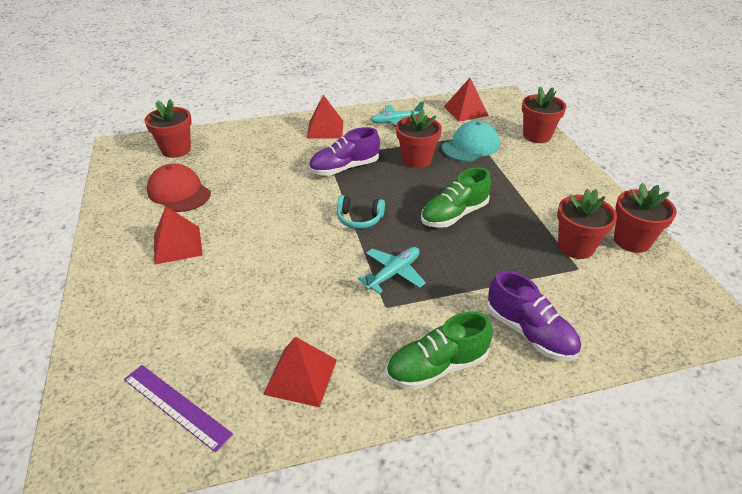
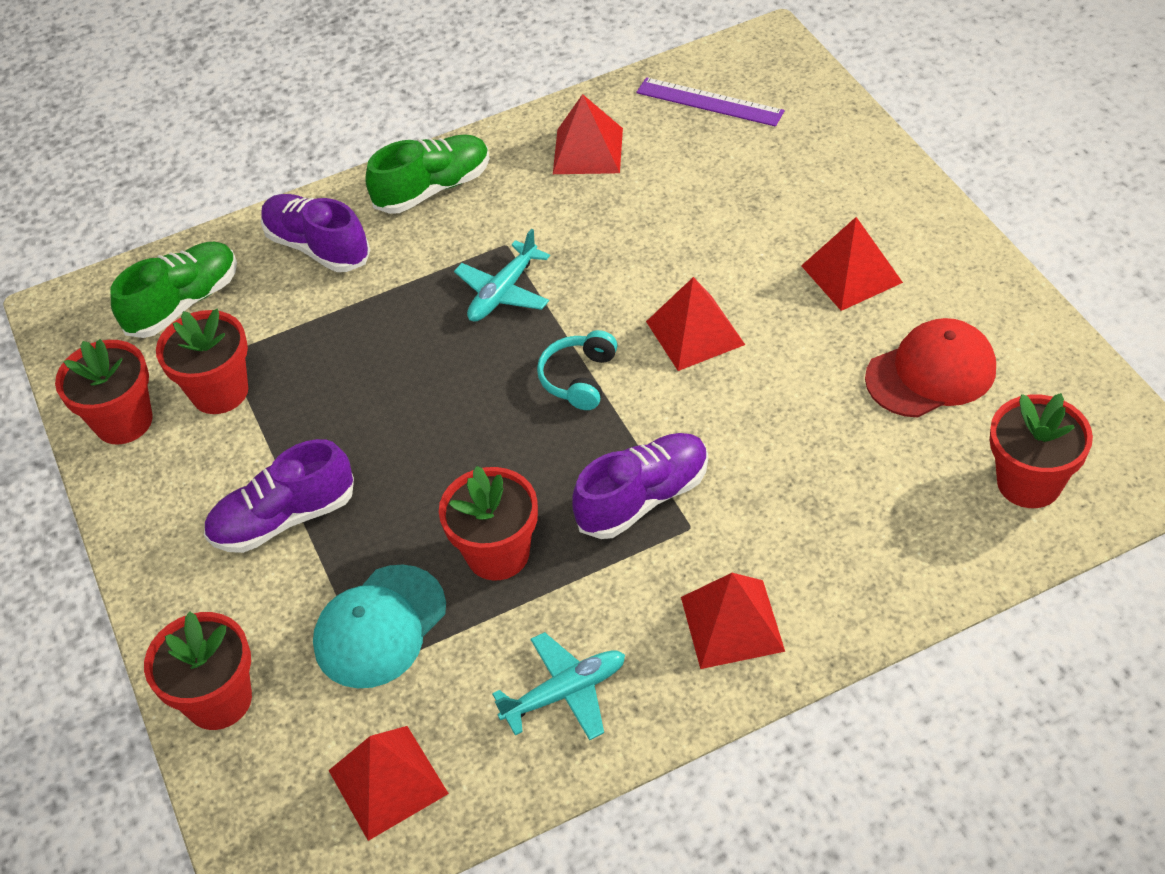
camera: 175 degrees right, 10 degrees up
red cap [147,163,211,212] -> red cap turned 60 degrees counterclockwise [865,318,996,417]
turquoise headphones [337,195,385,229] -> turquoise headphones turned 75 degrees counterclockwise [537,330,618,410]
green shoe [421,167,491,228] -> green shoe moved to [110,242,237,338]
none -> purple shoe [204,439,354,553]
none -> red pyramid [646,277,745,371]

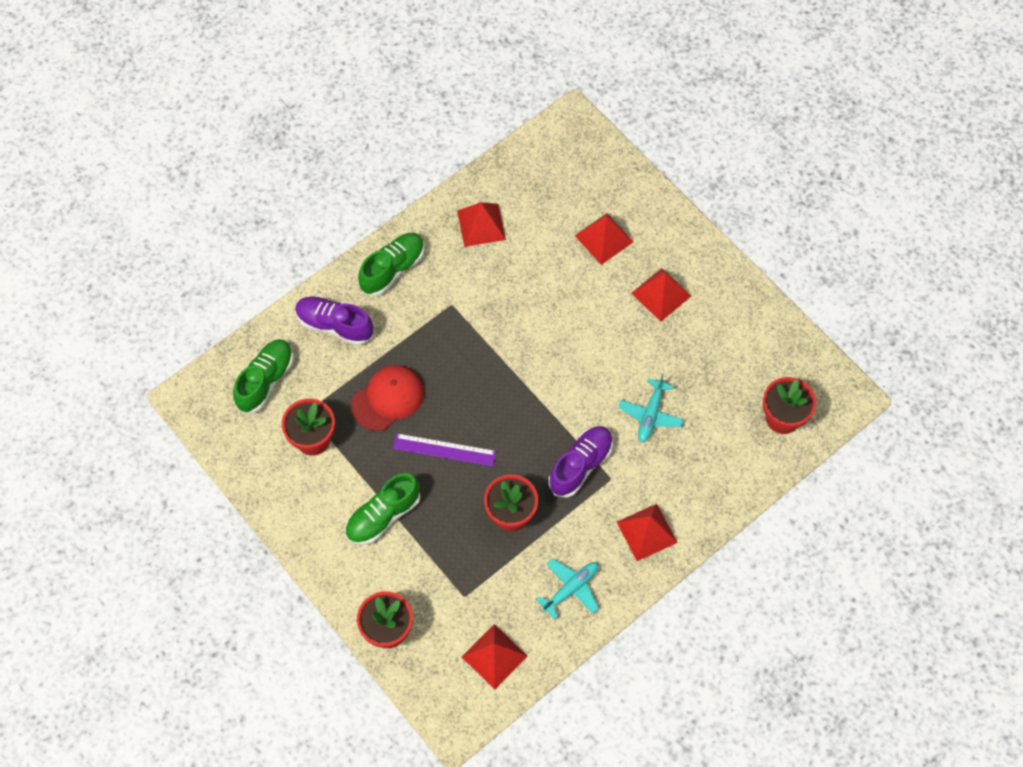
camera: 20 degrees left, 15 degrees up
red flower pot [55,339,153,444] -> none
purple shoe [204,439,354,553] -> green shoe [345,473,421,545]
turquoise cap [313,564,446,688] -> none
turquoise plane [454,229,550,322] -> turquoise plane moved to [618,374,684,443]
turquoise headphones [537,330,618,410] -> none
purple ruler [636,77,785,127] -> purple ruler moved to [393,433,496,467]
red pyramid [646,277,745,371] -> red pyramid moved to [575,213,633,265]
red cap [865,318,996,417] -> red cap moved to [351,365,424,431]

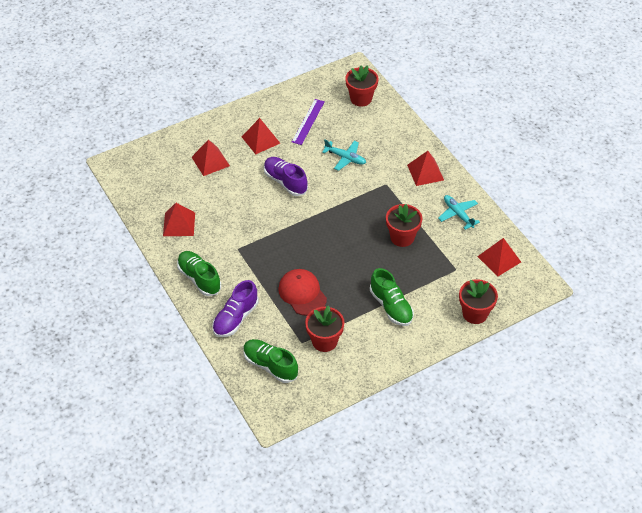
camera: 80 degrees left, 15 degrees down
purple ruler [393,433,496,467] -> purple ruler moved to [292,99,325,145]
purple shoe [549,426,613,498] -> purple shoe moved to [264,157,308,196]

